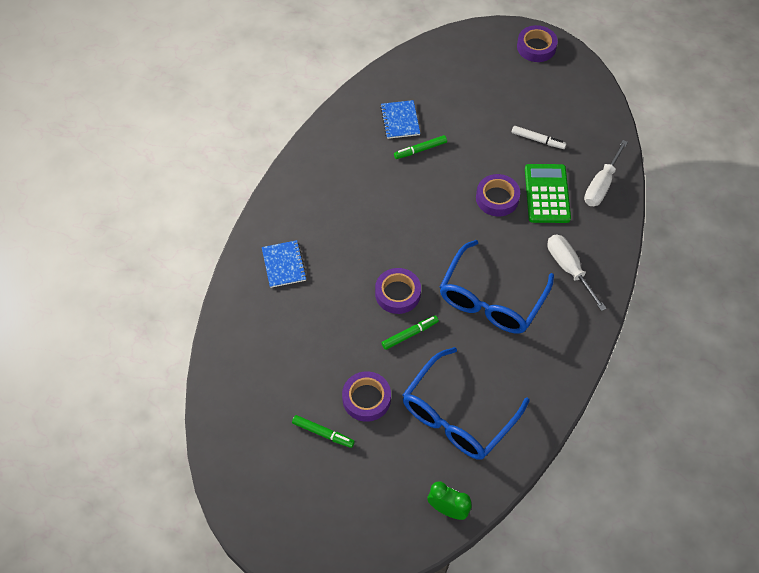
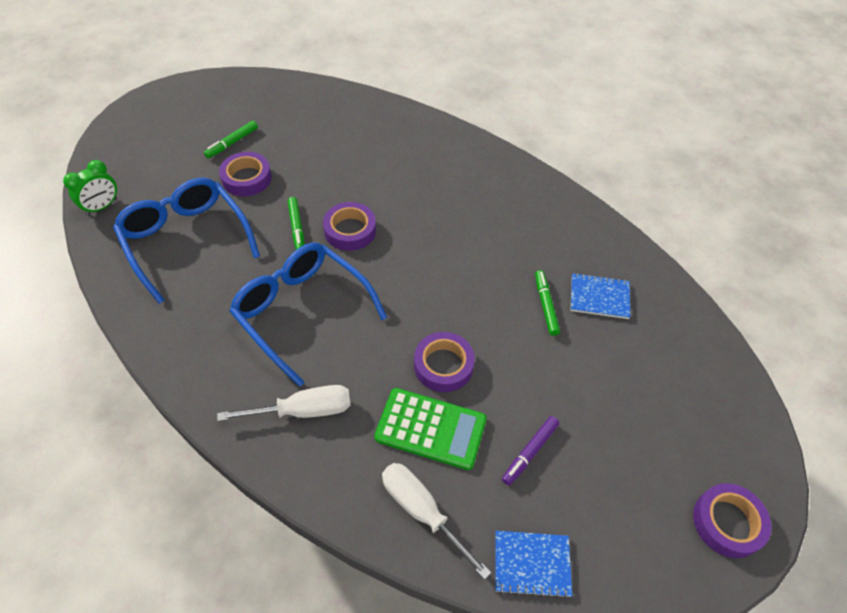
camera: 105 degrees right, 5 degrees down
blue notebook [262,240,307,288] -> blue notebook moved to [495,531,572,599]
white marker [512,126,566,149] -> purple marker [502,416,559,485]

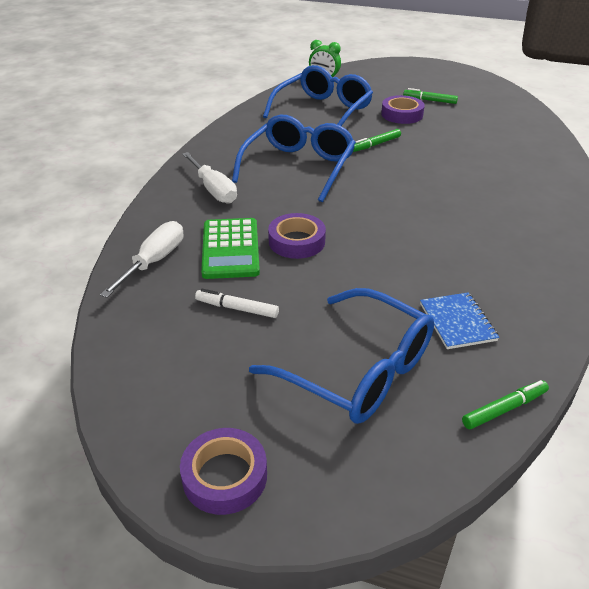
camera: 70 degrees right, 15 degrees down
purple tape [323,202,376,251] -> none
blue notebook [495,531,572,599] -> none
purple marker [502,416,559,485] -> white marker [195,289,279,318]
green marker [535,270,560,336] -> green marker moved to [462,380,549,429]
none -> blue glasses [249,288,434,424]

